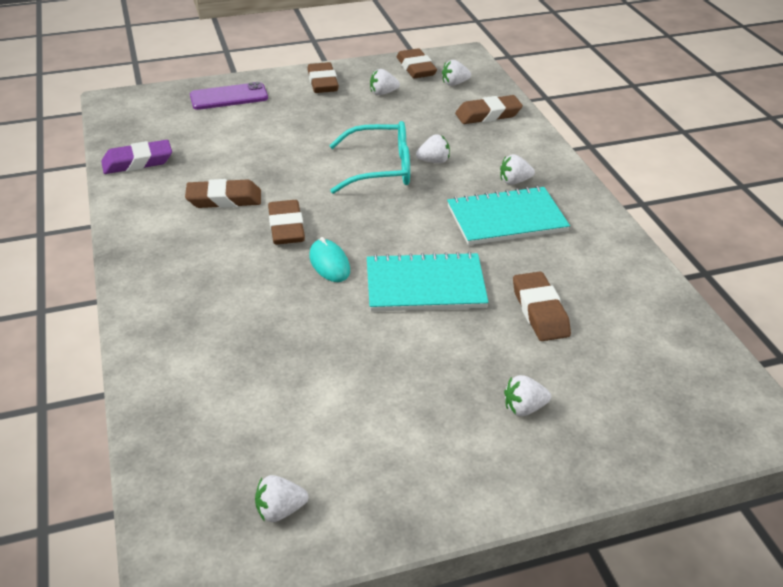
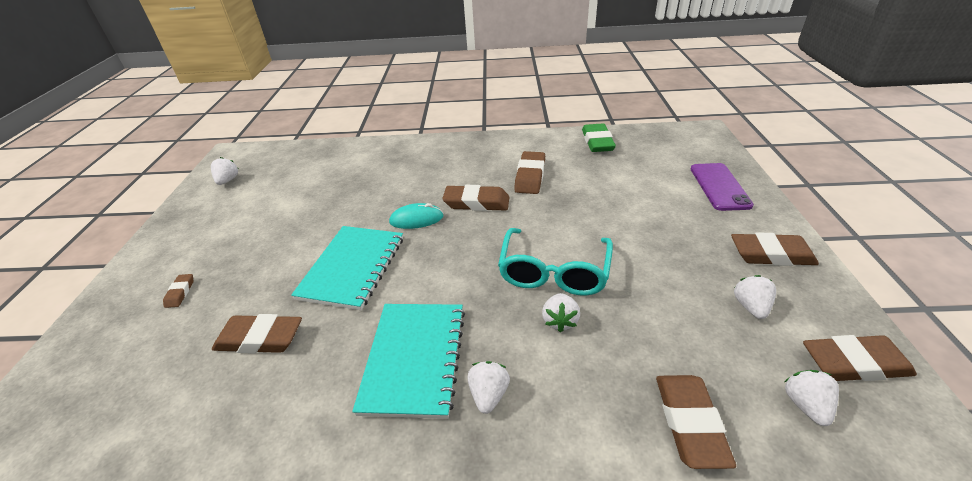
camera: 110 degrees right, 0 degrees up
purple eraser [101,140,172,174] -> green eraser [582,123,616,152]
white strawberry [504,375,551,416] -> brown eraser [163,274,193,308]

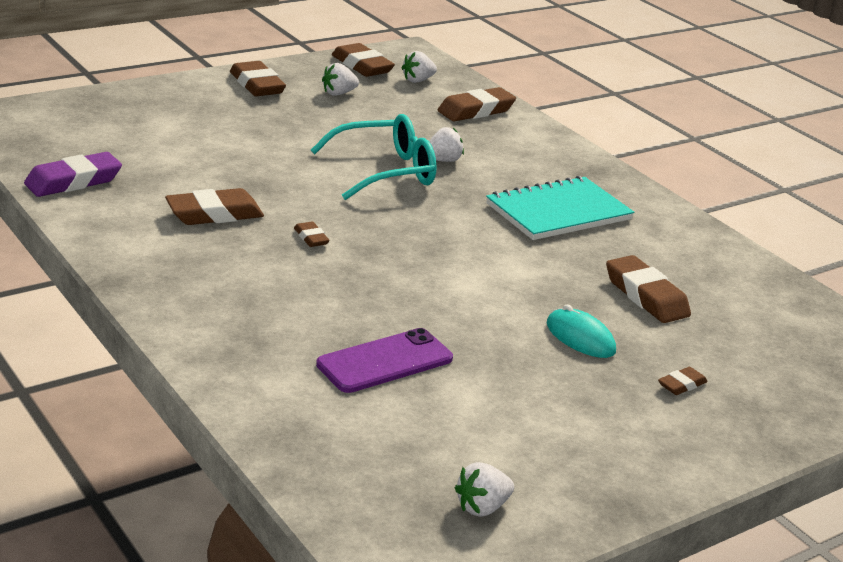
camera: 130 degrees left, 10 degrees down
turquoise notebook [291,226,403,310] -> none
turquoise mouse [389,203,443,229] -> turquoise mouse moved to [547,305,616,358]
brown eraser [442,185,510,211] -> brown eraser [294,221,330,247], size x0.51
white strawberry [468,361,510,414] -> none
green eraser [582,123,616,152] -> purple eraser [24,152,122,197]
purple phone [691,163,754,211] -> purple phone moved to [316,328,453,393]

